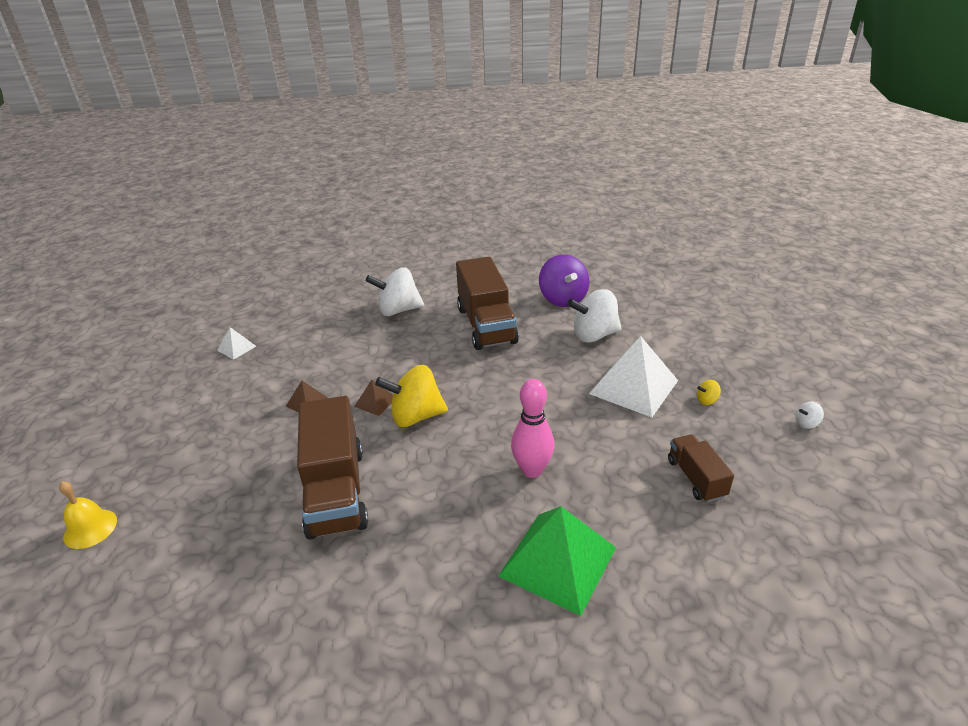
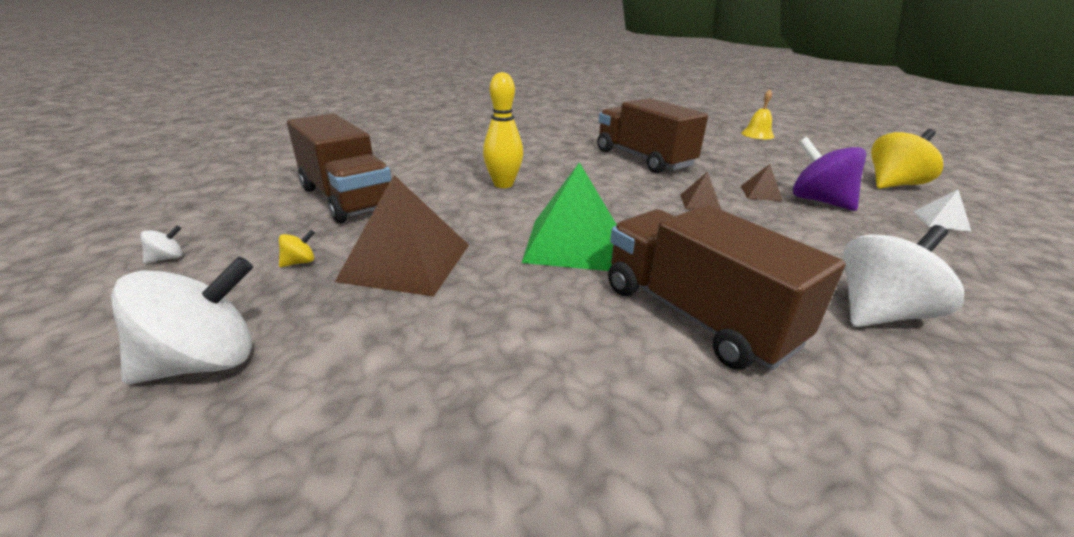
camera: 155 degrees right, 5 degrees down
yellow spinning top [375,365,448,427] -> yellow spinning top moved to [871,129,943,189]
green pyramid [498,506,616,616] -> green pyramid moved to [522,162,617,271]
pink bowling pin [511,379,554,478] -> yellow bowling pin [483,72,523,188]
purple spinning top [539,254,590,307] -> purple spinning top moved to [793,137,866,211]
white spinning top [567,289,622,343] -> white spinning top moved to [111,257,253,385]
white pyramid [589,336,678,417] -> brown pyramid [335,175,469,296]
brown truck [668,434,734,503] -> brown truck [287,114,391,223], size x1.88

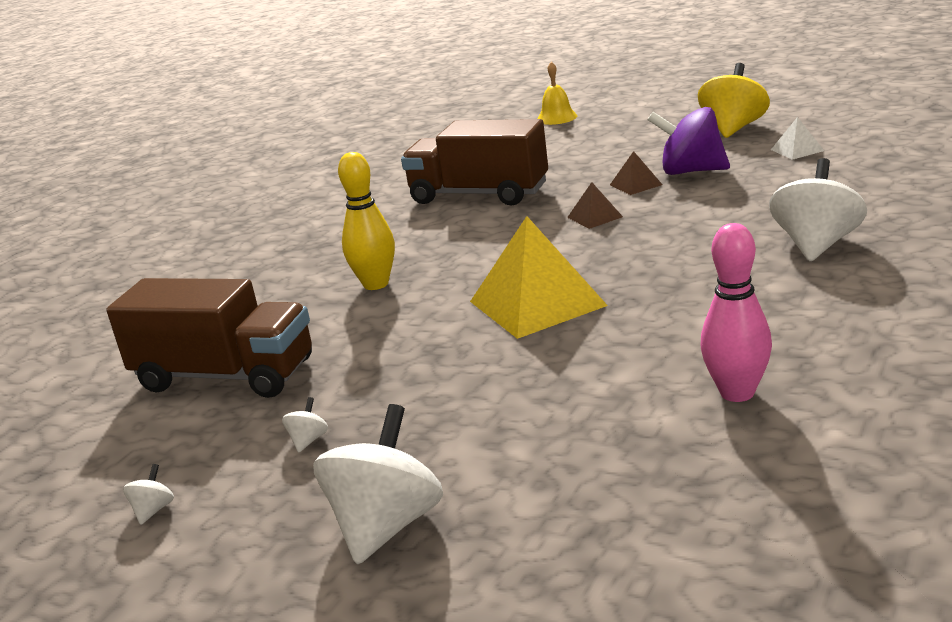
camera: 30 degrees left, 5 degrees down
yellow spinning top [279,230,315,267] -> white spinning top [282,397,328,452]
brown pyramid [335,175,469,296] -> none
green pyramid [522,162,617,271] -> yellow pyramid [470,216,608,339]
brown truck [608,205,846,370] -> none
none -> pink bowling pin [701,223,772,402]

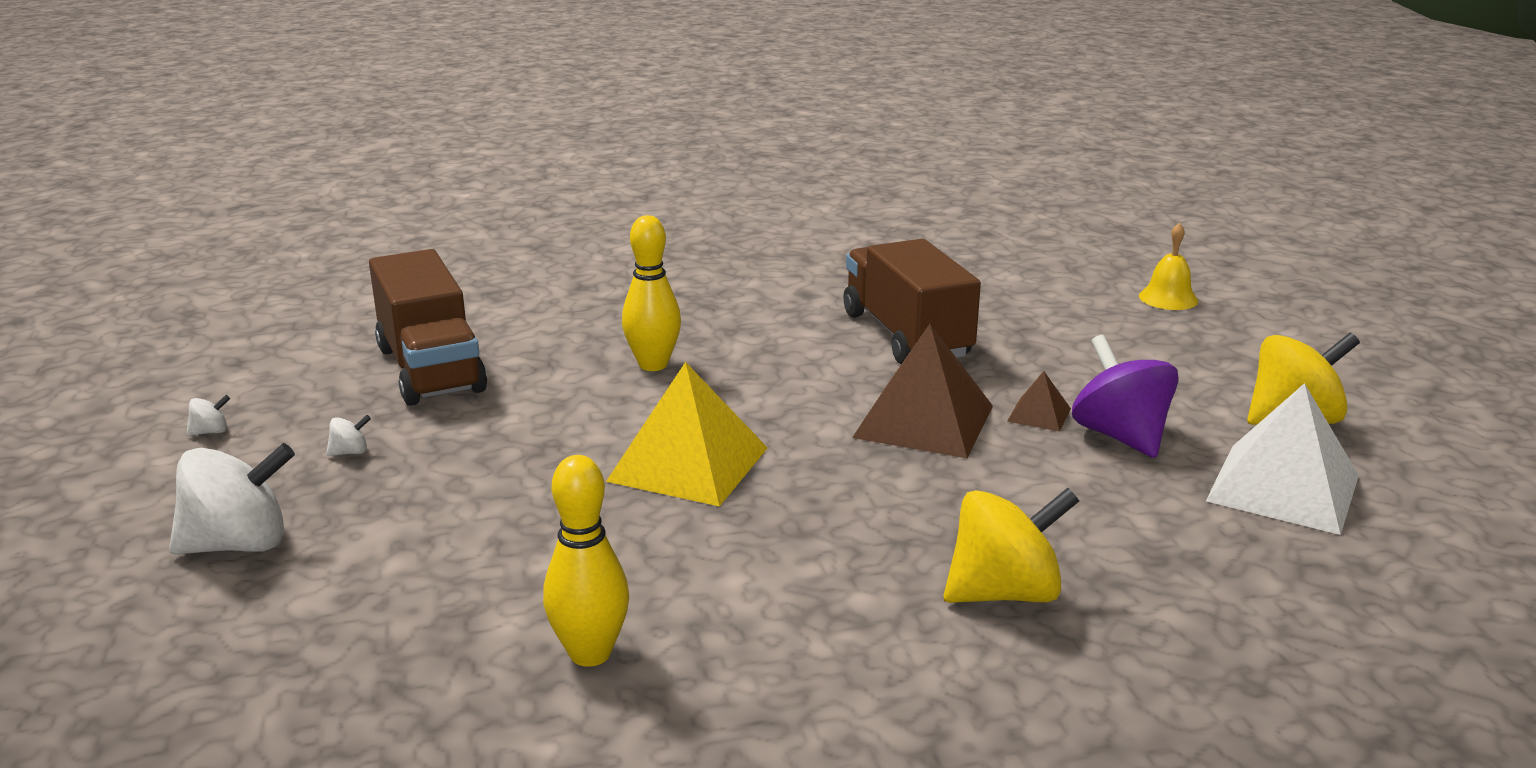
camera: 45 degrees right, 0 degrees up
brown pyramid [567,182,623,229] -> brown pyramid [852,324,993,458], size x2.16
pink bowling pin [701,223,772,402] -> yellow bowling pin [543,455,629,667]
white spinning top [769,158,867,261] -> yellow spinning top [944,488,1079,603]
white pyramid [771,117,824,160] -> white pyramid [1206,383,1359,535], size x2.16

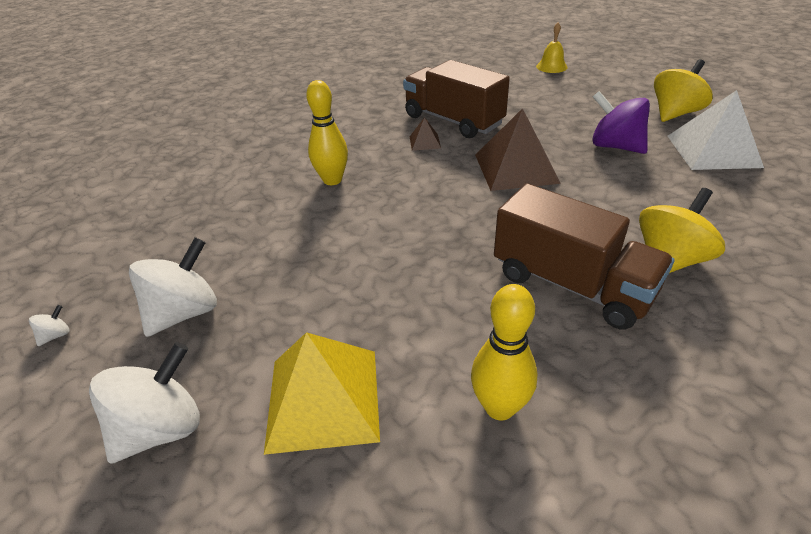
camera: 25 degrees left, 15 degrees up
white spinning top [326,415,371,456] -> white spinning top [129,237,217,337], size x2.44
brown truck [369,249,487,406] -> brown truck moved to [494,183,674,330]
yellow pyramid [606,362,768,507] -> yellow pyramid moved to [264,332,380,455]
brown pyramid [1007,371,1071,432] -> brown pyramid moved to [410,117,441,151]

